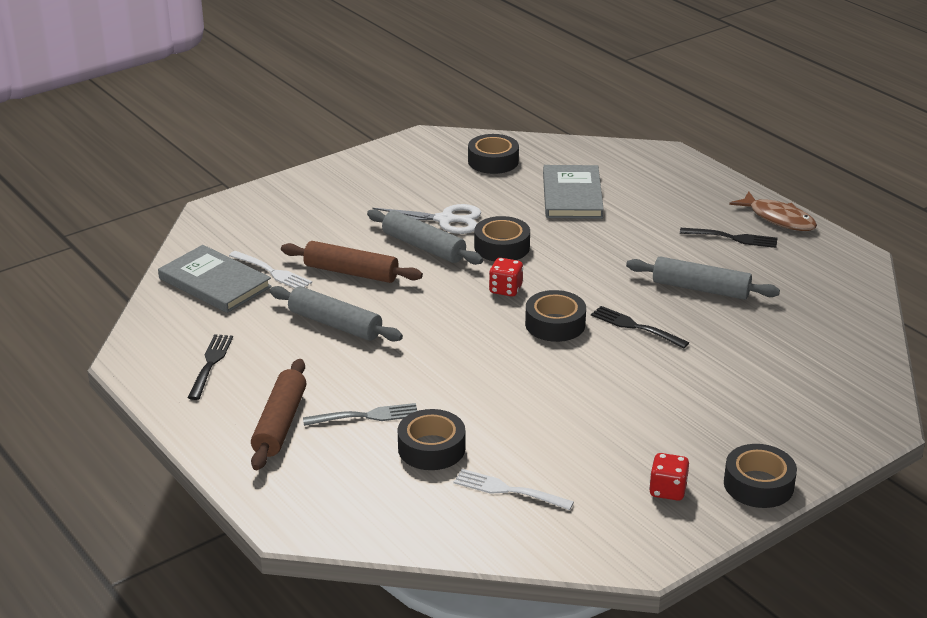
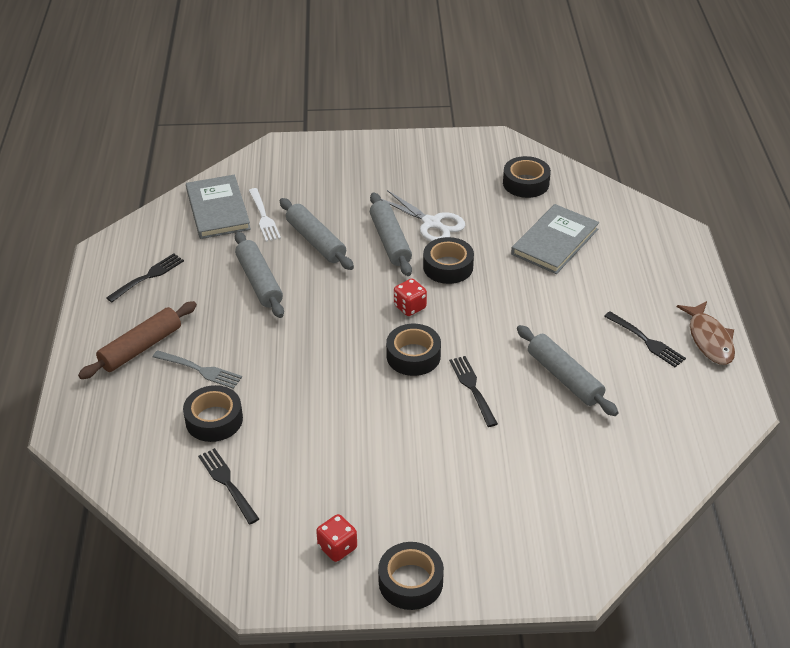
camera: 35 degrees right, 10 degrees up
brown rolling pin [281,241,423,283] -> grey rolling pin [280,198,354,270]
white fork [453,469,574,510] -> black fork [198,448,259,524]

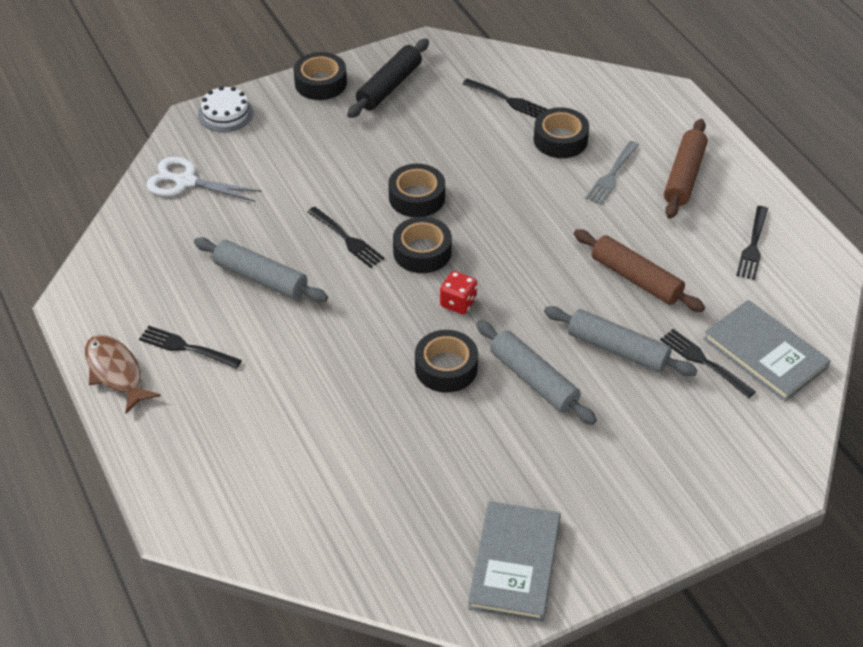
camera: 155 degrees right, 5 degrees up
grey fork [153,350,242,389] -> grey fork turned 60 degrees counterclockwise [585,141,639,205]
grey rolling pin [235,232,284,318] -> brown rolling pin [574,229,705,312]
white fork [249,188,281,242] -> black fork [660,329,756,398]
red dice [316,514,357,562] -> black rolling pin [347,39,429,118]
white scissors [381,190,465,242] -> white scissors moved to [147,157,262,202]
black tape [503,156,551,198] -> black tape moved to [388,164,445,217]
grey book [511,204,599,274] -> grey book moved to [468,501,561,622]
none -> white cake [198,86,254,132]

